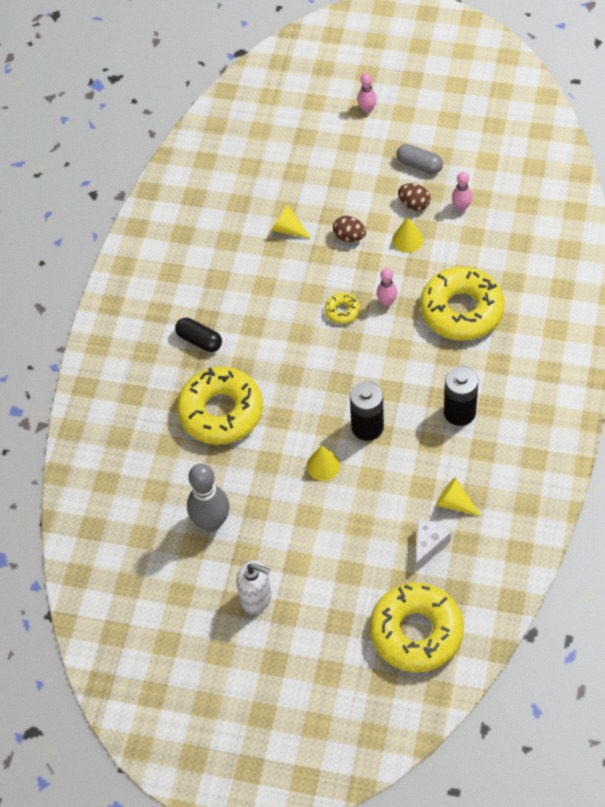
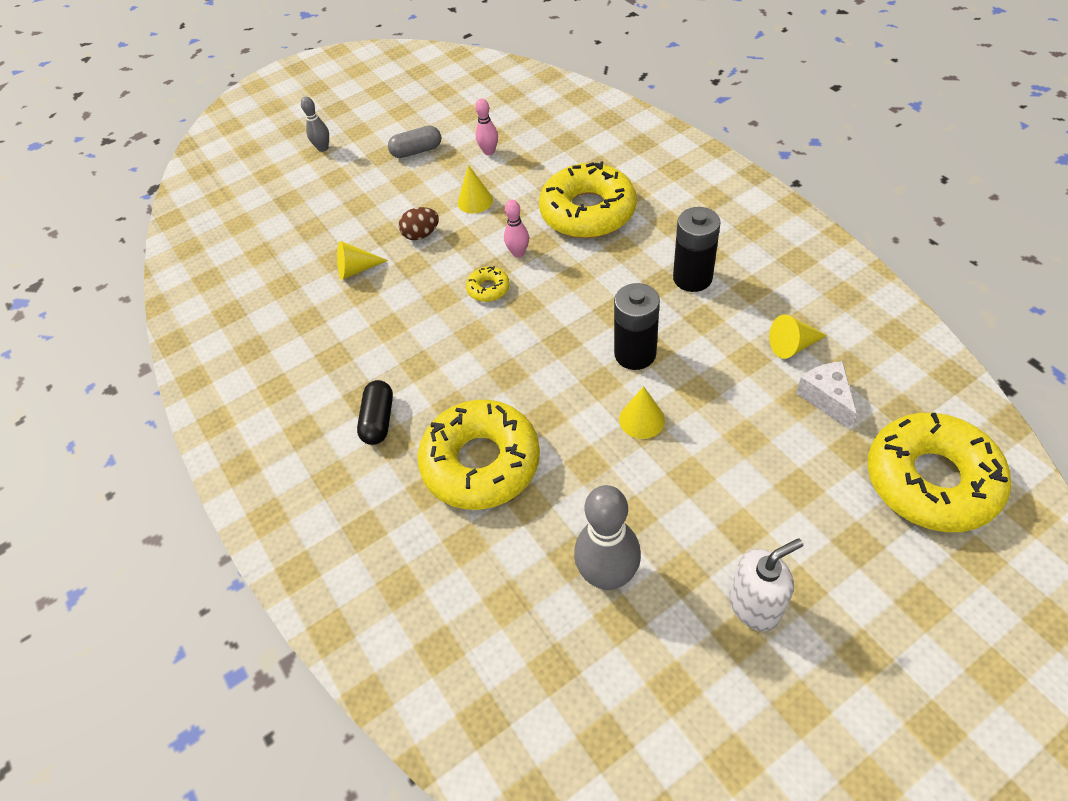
camera: 45 degrees left, 5 degrees down
black capsule [175,318,222,352] -> black capsule turned 75 degrees counterclockwise [357,380,393,445]
pink bowling pin [357,73,377,113] -> grey bowling pin [301,97,329,152]
brown egg [398,183,430,211] -> none

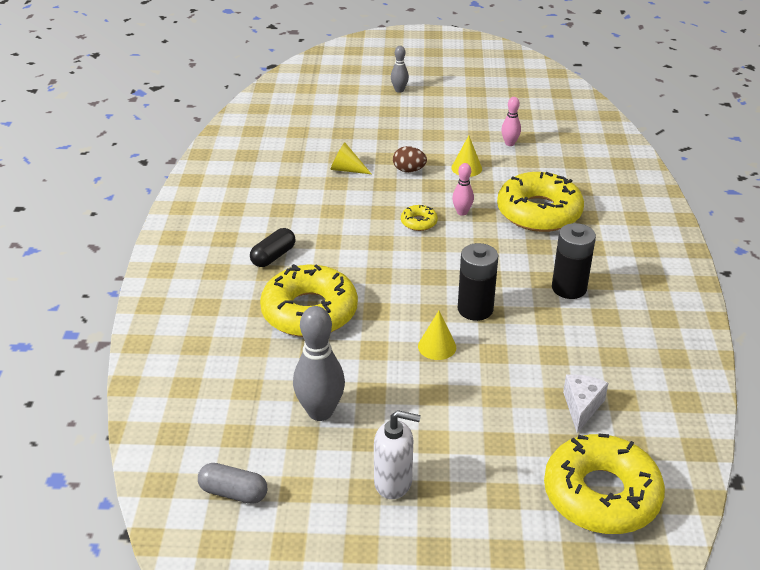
camera: 30 degrees right, 15 degrees down
grey capsule [388,126,441,158] -> grey capsule moved to [198,463,267,504]
yellow cone [769,314,827,359] -> none

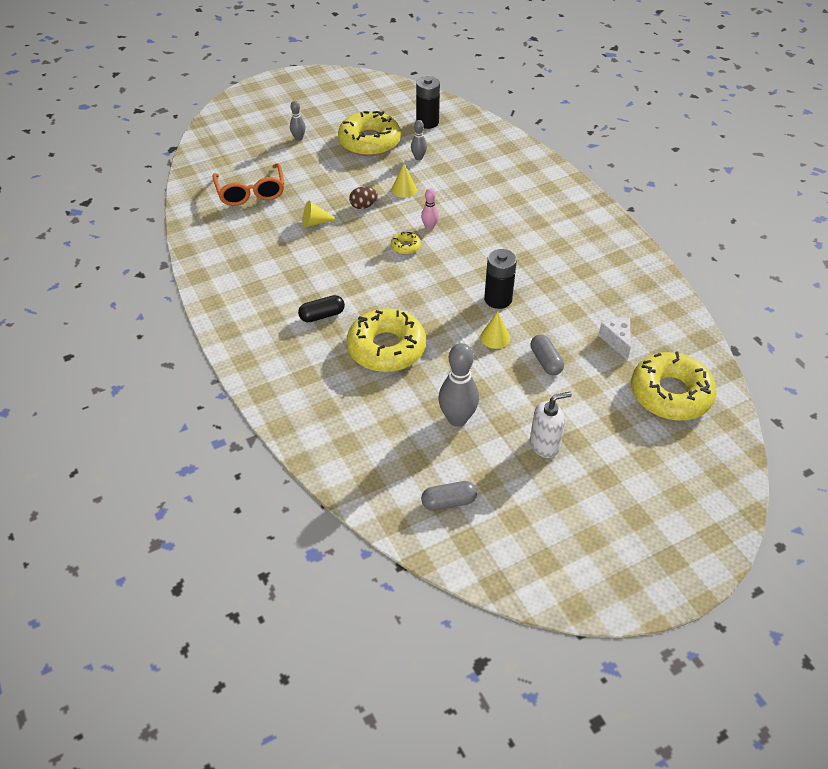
camera: 30 degrees left, 10 degrees up
black capsule [250,228,295,267] -> black capsule turned 60 degrees clockwise [298,295,345,322]
yellow donut [497,172,584,232] -> yellow donut moved to [338,111,401,156]
pink bowling pin [501,97,521,146] -> grey bowling pin [411,120,427,160]
black battery [552,223,596,299] -> black battery moved to [416,76,440,129]
none -> orange glasses [212,163,284,206]
none -> grey capsule [531,334,564,375]

